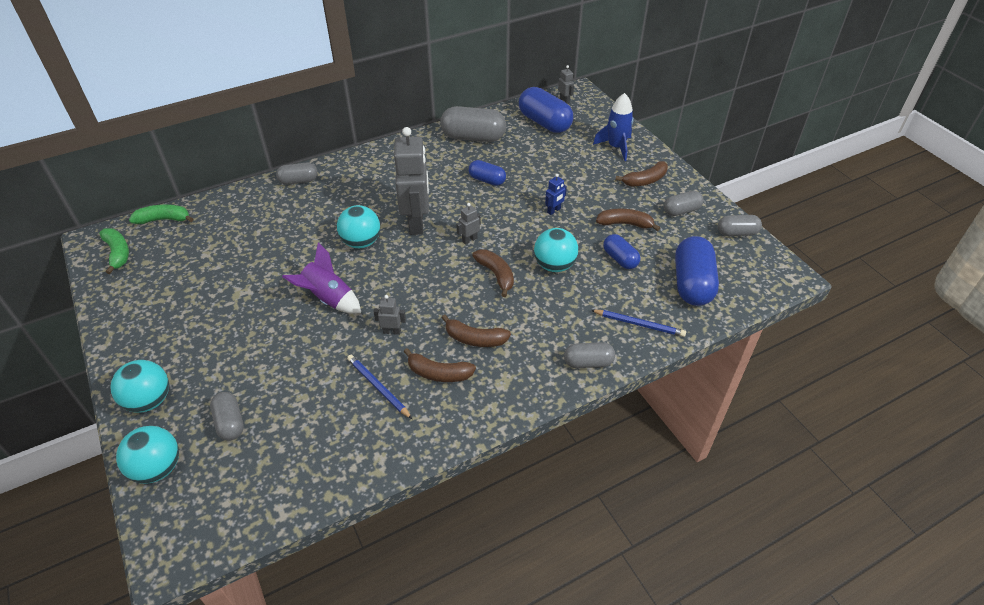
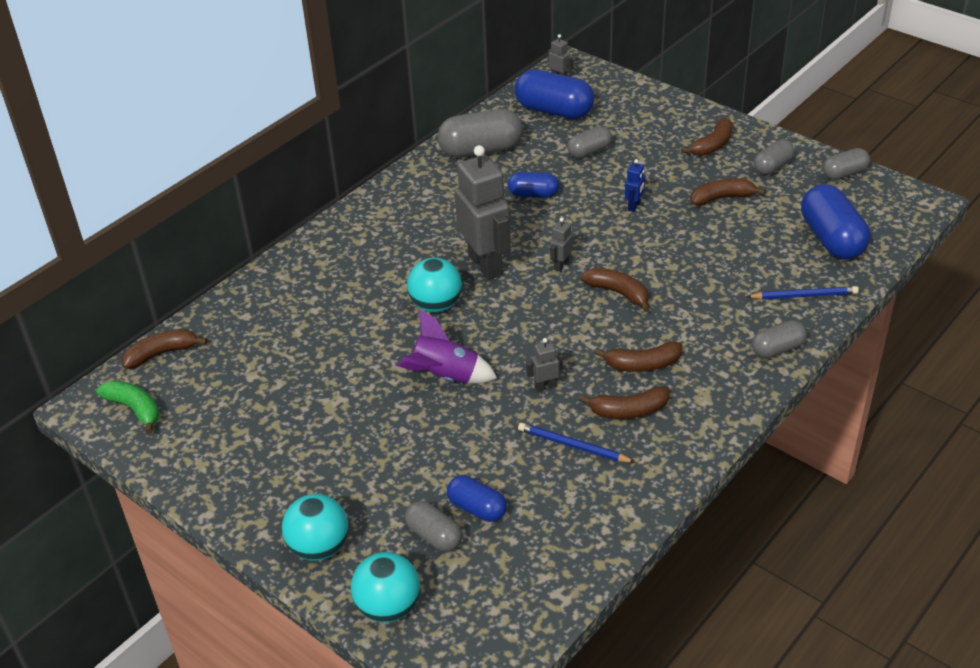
camera: 20 degrees left, 5 degrees down
green banana [129,204,193,224] -> brown banana [122,329,207,369]
grey capsule [276,163,317,185] -> grey capsule moved to [567,126,612,159]
turquoise ball [534,228,578,272] -> none
blue rocket [593,93,634,161] -> none
blue capsule [603,234,640,269] -> blue capsule moved to [447,476,507,522]

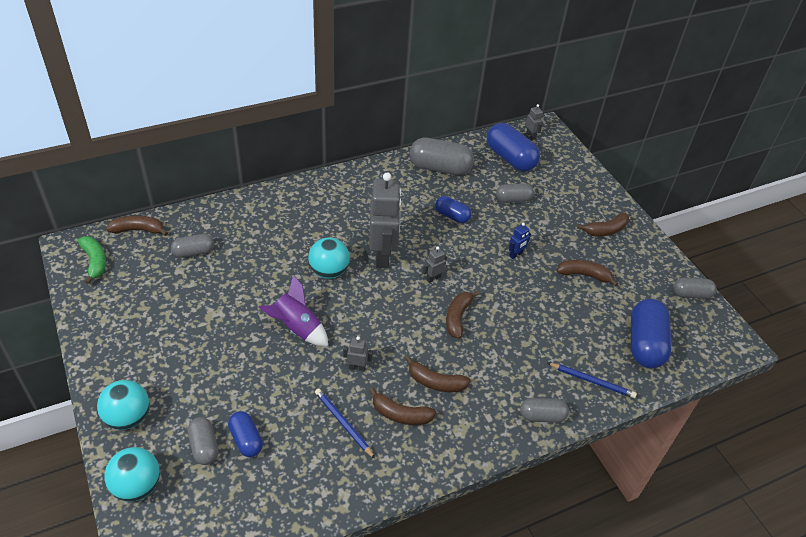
camera: 20 degrees right, 5 degrees up
brown banana [581,268,650,312] -> brown banana turned 135 degrees counterclockwise [446,290,480,339]
grey capsule [754,140,795,175] -> grey capsule moved to [171,234,214,258]

